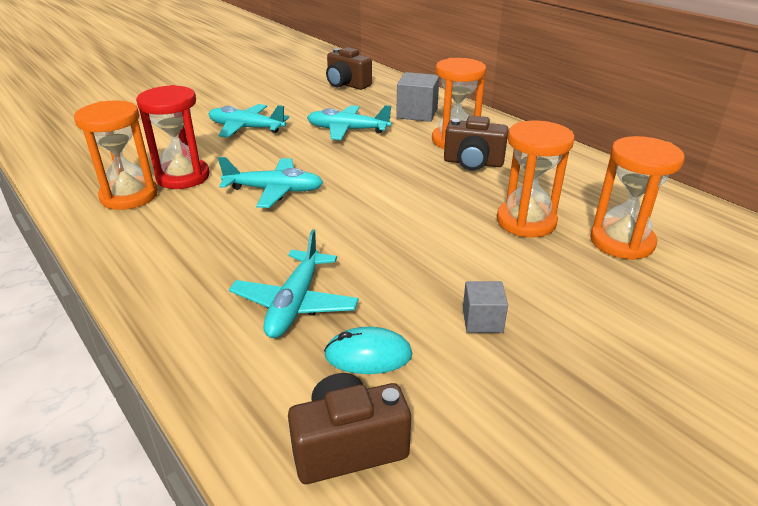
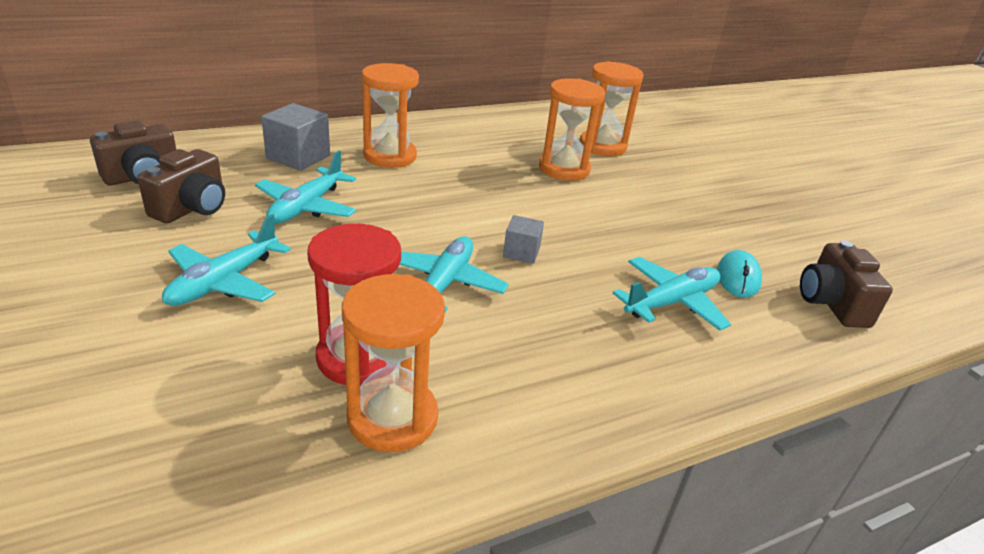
camera: 80 degrees left, 0 degrees up
turquoise plane [229,229,359,338] -> turquoise plane turned 60 degrees counterclockwise [613,257,731,331]
brown camera [444,116,509,171] -> brown camera moved to [137,149,225,223]
grey cube [463,281,508,333] -> grey cube moved to [503,215,544,264]

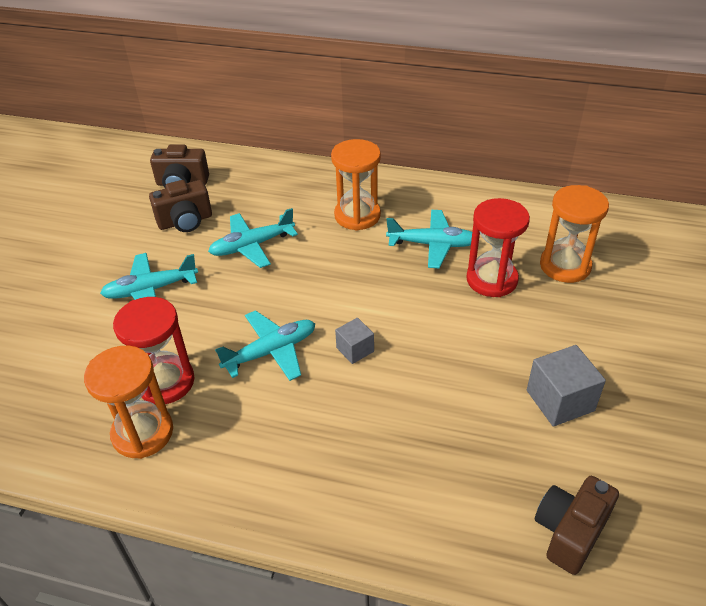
camera: 45 degrees right, 10 degrees up
grey cube [261,103,330,171] -> grey cube moved to [527,345,606,427]
orange hourglass [539,78,605,181] -> red hourglass [466,198,530,297]
turquoise plane [613,257,731,331] -> turquoise plane moved to [386,210,472,268]
turquoise mouse [717,250,762,298] -> none

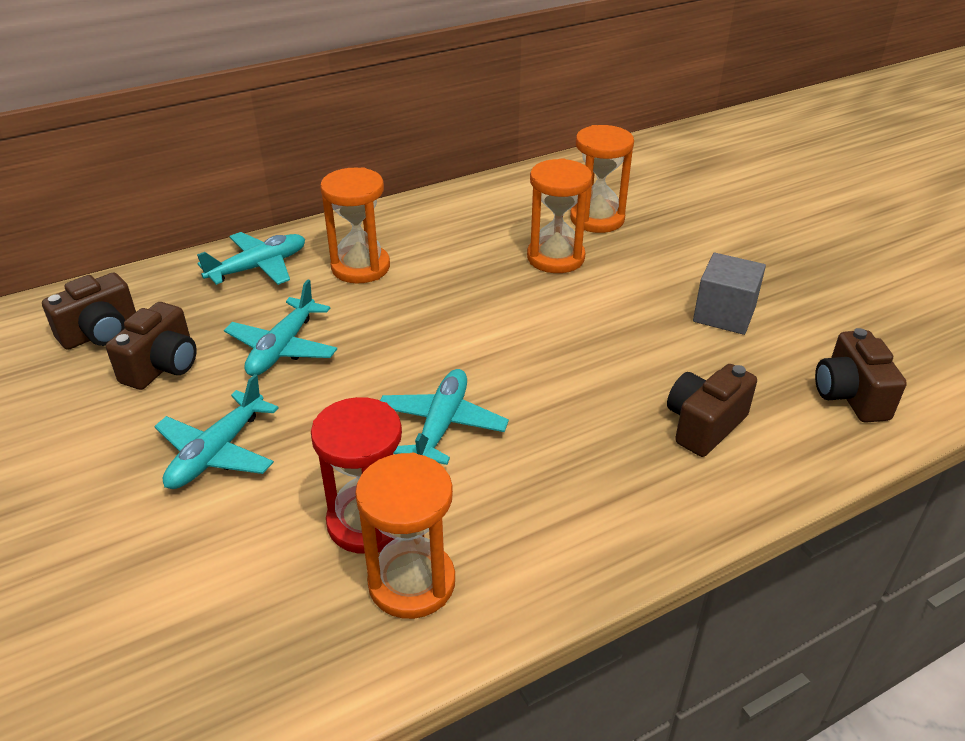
camera: 45 degrees left, 5 degrees down
grey cube [335,318,374,364] -> none
turquoise plane [386,210,472,268] -> turquoise plane moved to [197,232,305,285]
red hourglass [466,198,530,297] -> orange hourglass [527,158,592,273]
none -> brown camera [667,364,757,457]

